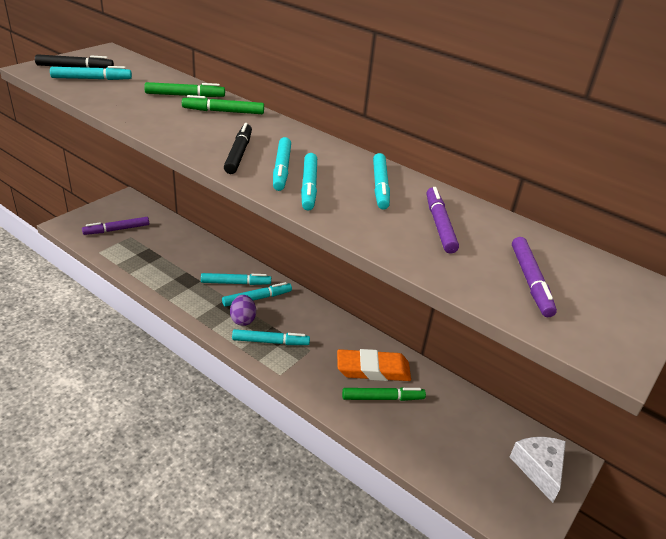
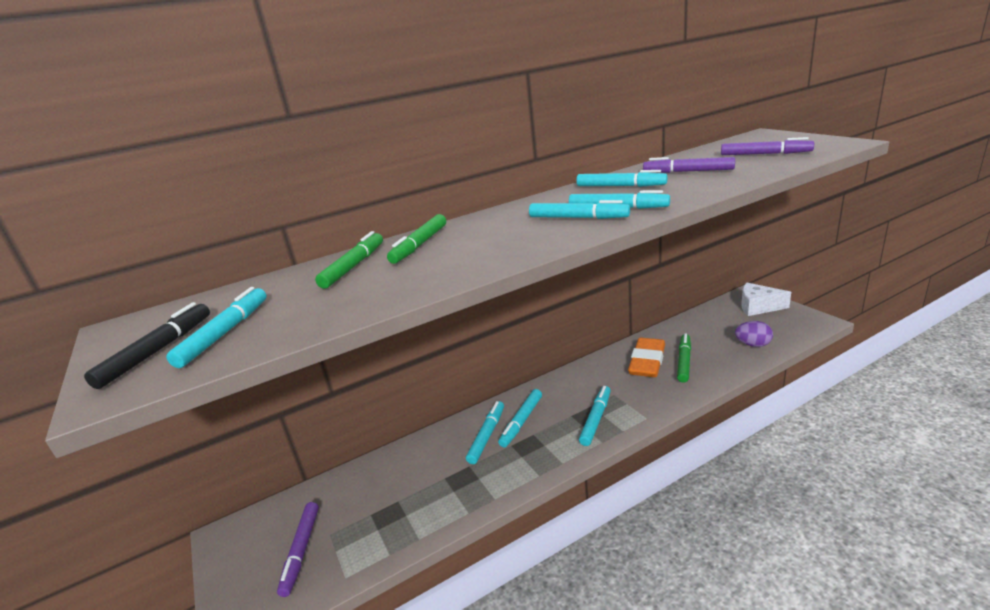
camera: 60 degrees left, 10 degrees down
turquoise marker [222,282,292,307] -> turquoise marker turned 150 degrees counterclockwise [498,389,542,448]
black marker [224,123,252,174] -> none
purple egg [230,295,256,326] -> purple egg moved to [735,321,773,347]

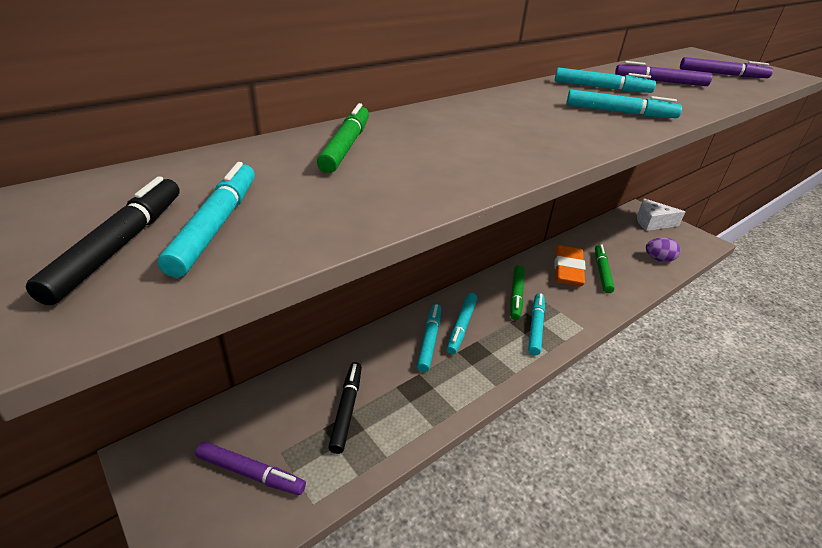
camera: 15 degrees left, 10 degrees up
purple marker [277,502,319,597] -> purple marker turned 60 degrees counterclockwise [195,442,306,495]
green marker [387,214,446,264] -> green marker moved to [510,265,525,320]
turquoise marker [529,200,630,219] -> none
none -> black marker [328,362,362,454]

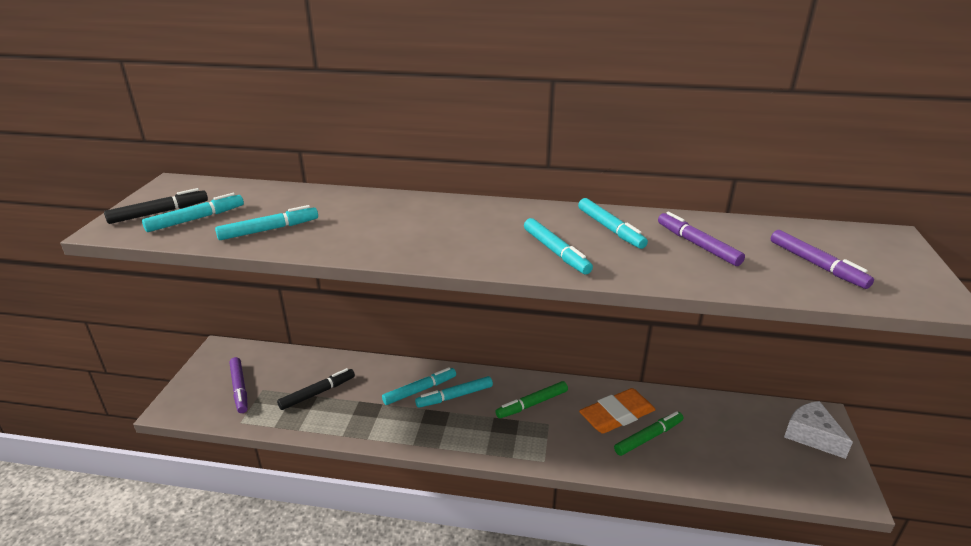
camera: 50 degrees right, 5 degrees down
green marker [317,103,369,173] -> none
turquoise marker [528,293,545,356] -> turquoise marker moved to [215,205,318,240]
purple egg [646,237,680,262] -> none

